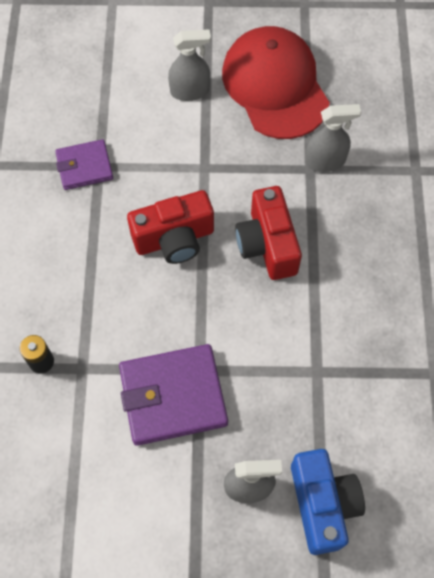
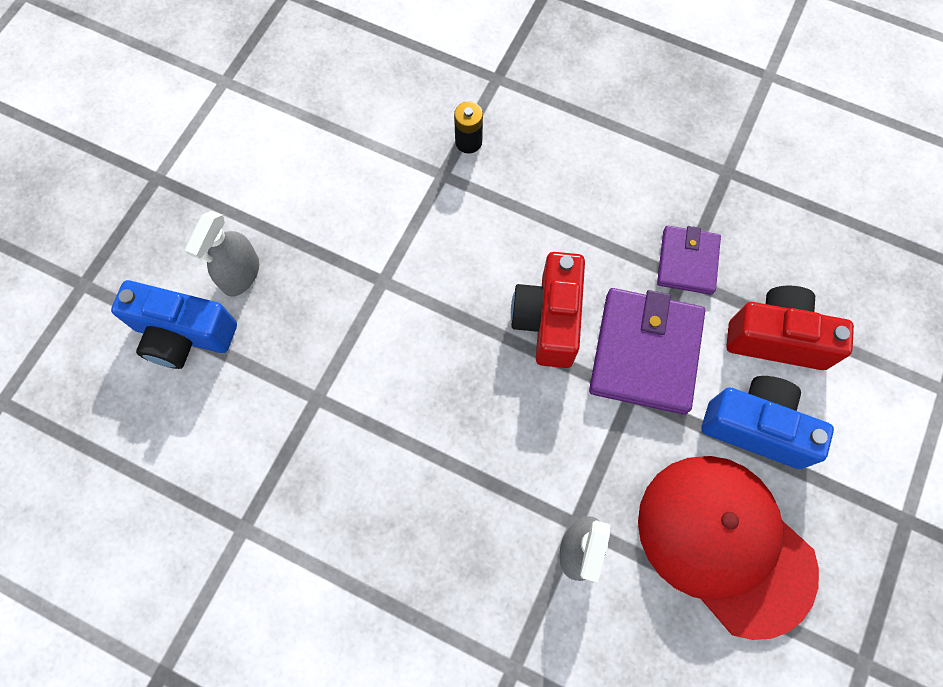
camera: 115 degrees right, 5 degrees up
purple wallet [119,344,228,446] -> purple wallet moved to [589,288,705,415]
grey spray bottle [168,29,211,101] -> blue camera [701,376,834,469]
red cap [222,26,330,139] -> red cap turned 135 degrees counterclockwise [638,456,819,640]
red camera [235,186,302,280] -> red camera moved to [726,286,854,370]

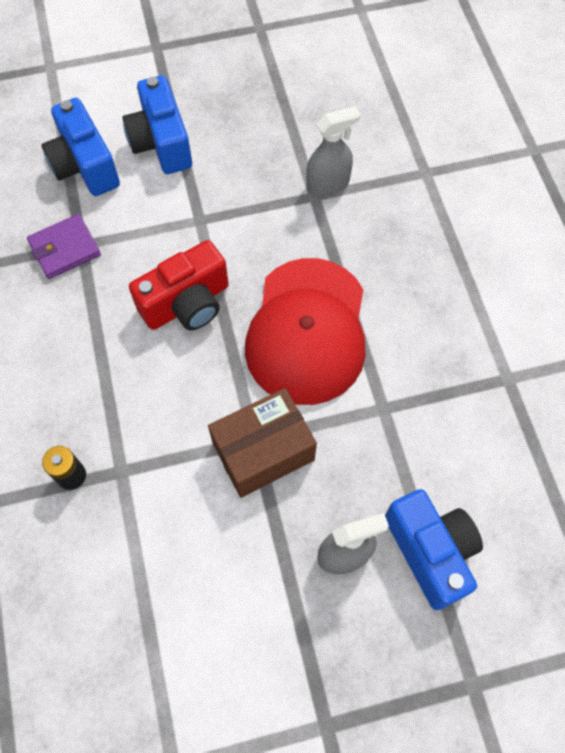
camera: 130 degrees left, 5 degrees down
purple wallet [589,288,705,415] -> none
red cap [638,456,819,640] -> red cap moved to [245,258,366,405]
red camera [726,286,854,370] -> blue camera [42,98,120,196]
none -> brown box [208,388,317,498]

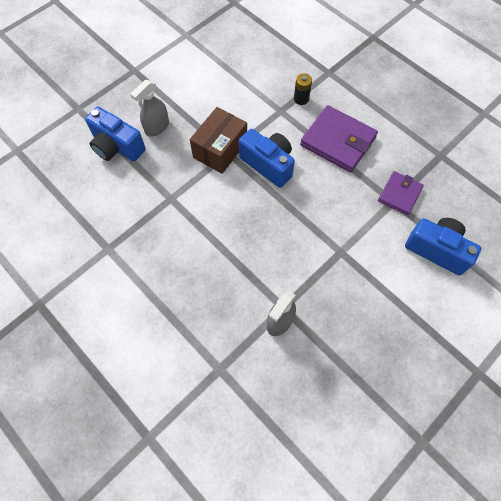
camera: 150 degrees right, 0 degrees up
blue camera [123,75,192,174] -> blue camera moved to [239,129,295,188]
red camera [129,240,229,330] -> none
red cap [245,258,366,405] -> none
none -> purple wallet [300,105,378,173]

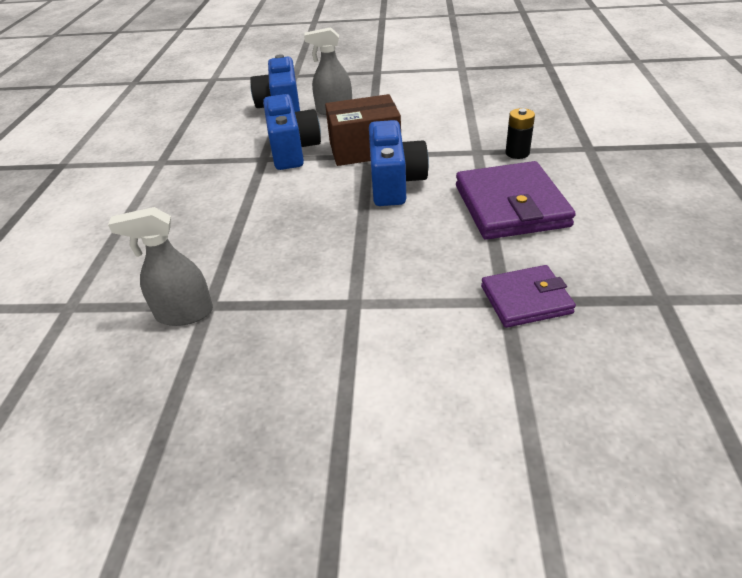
camera: 50 degrees right, 25 degrees down
blue camera [405,218,481,275] -> blue camera moved to [263,94,321,170]

